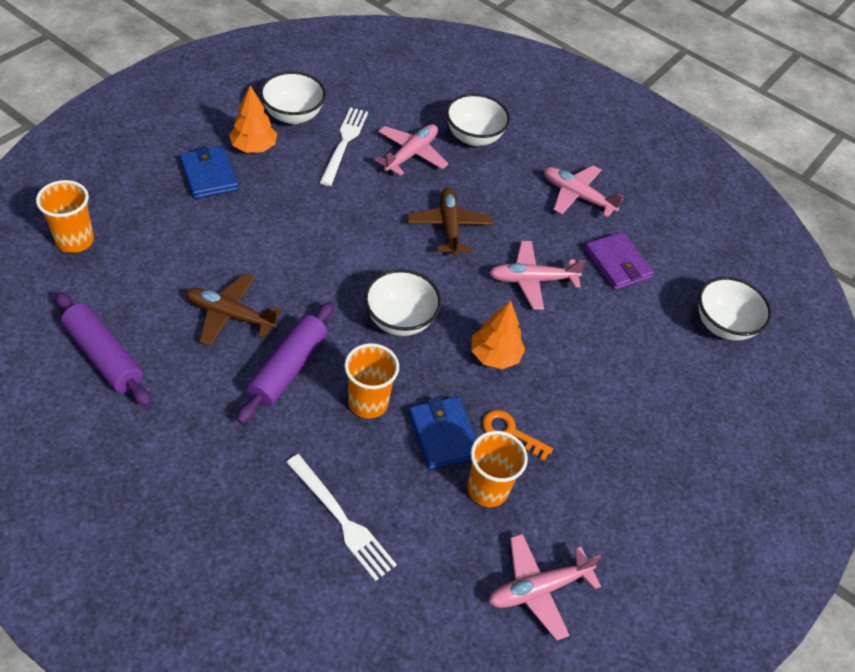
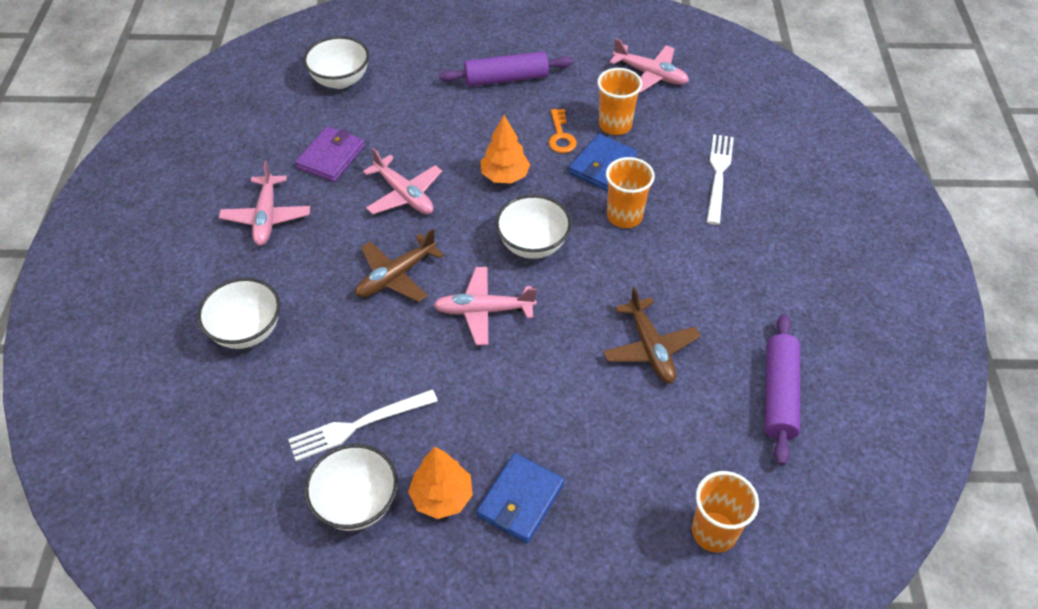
camera: 120 degrees left, 0 degrees up
purple rolling pin [237,302,334,424] -> purple rolling pin moved to [439,51,573,87]
pink plane [375,124,448,176] -> pink plane moved to [434,267,537,345]

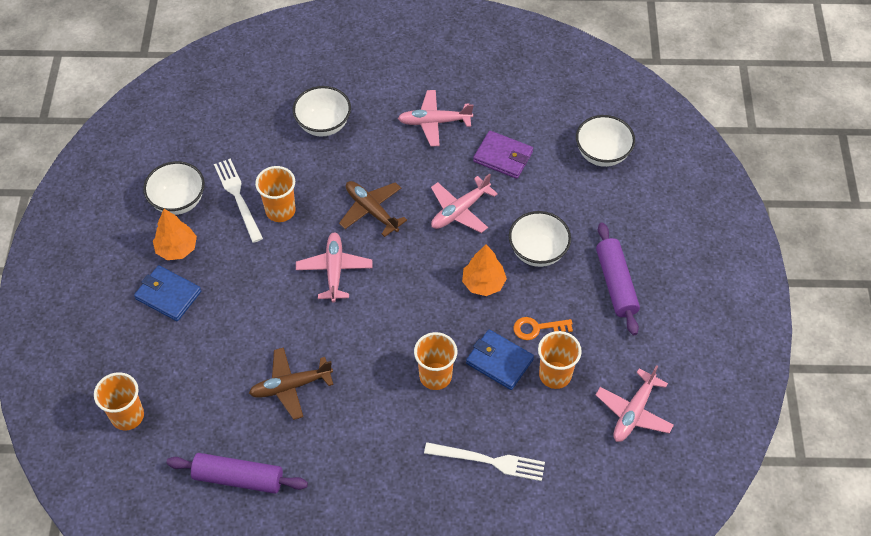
camera: 90 degrees right, 5 degrees up
white bowl [495,195,572,259] -> white bowl moved to [509,211,571,267]
none -> orange cup [255,166,296,222]

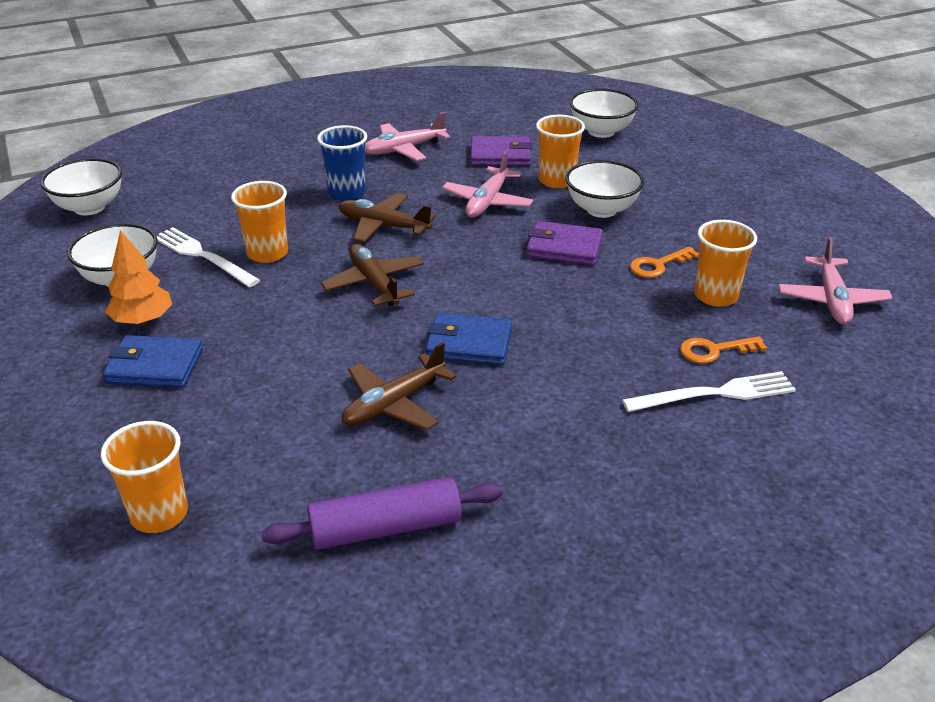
camera: 25 degrees left, 20 degrees down
white bowl [293,86,351,136] -> white bowl moved to [41,158,122,215]
pink plane [296,232,372,302] -> brown plane [321,244,424,306]
orange cup [414,332,457,390] -> orange cup moved to [536,115,585,188]
orange tree [462,244,507,296] -> purple wallet [526,221,603,265]
blue wallet [466,329,534,390] -> blue wallet moved to [426,313,512,365]
purple rolling pin [596,222,640,335] -> none
none -> blue cup [317,125,367,201]
none -> orange key [680,336,767,364]

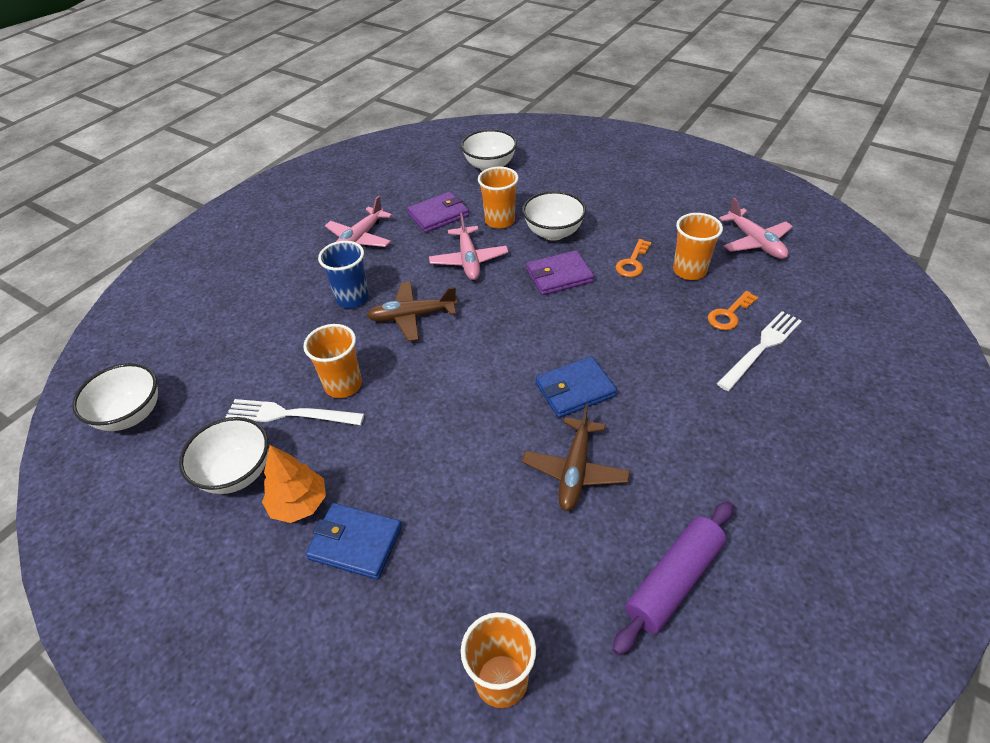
camera: 30 degrees left, 10 degrees up
blue wallet [103,335,203,388] -> blue wallet turned 45 degrees clockwise [306,503,402,580]
brown plane [321,244,424,306] -> none

